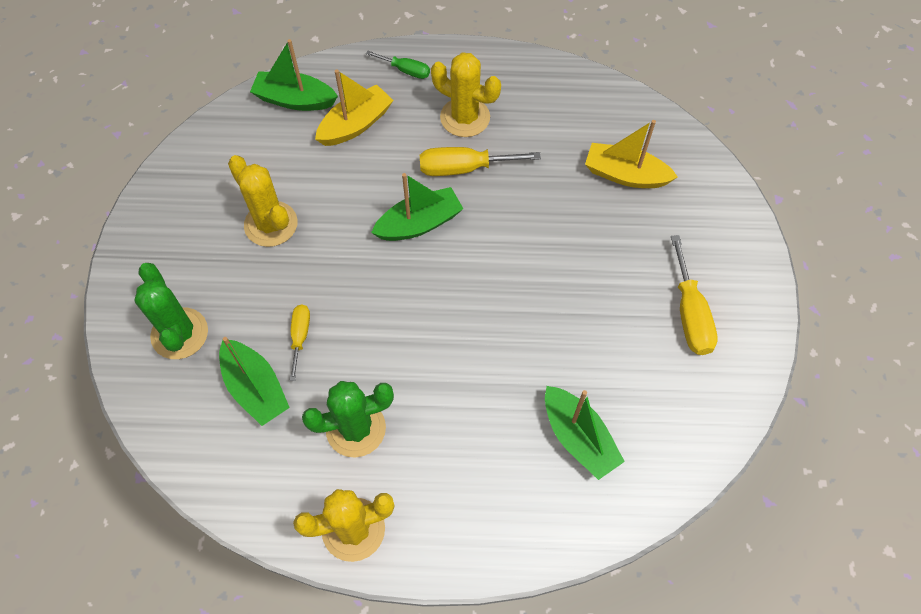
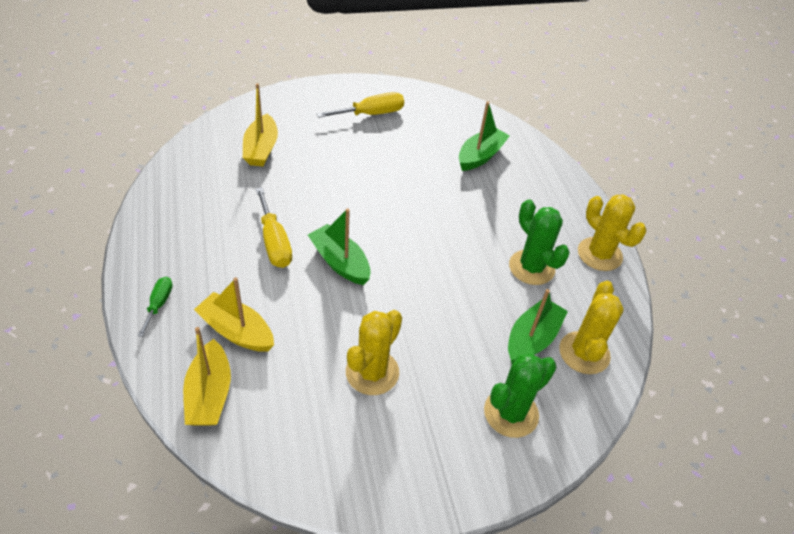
camera: 110 degrees left, 15 degrees down
green boat [250,39,338,111] -> yellow boat [183,327,231,426]
yellow screwdriver [289,304,310,381] -> none
yellow cactus [431,52,501,137] -> yellow cactus moved to [559,281,624,374]

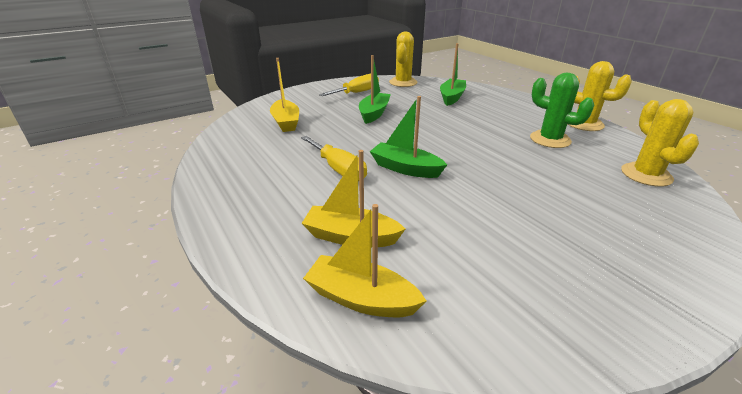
camera: 15 degrees left, 15 degrees down
green screwdriver [138,277,173,337] -> none
yellow boat [183,327,231,426] -> yellow boat turned 135 degrees clockwise [303,204,426,317]
yellow cactus [346,310,402,395] -> yellow cactus moved to [389,32,417,87]
green cactus [484,353,557,438] -> none
green boat [508,289,568,364] -> green boat moved to [359,55,391,124]

